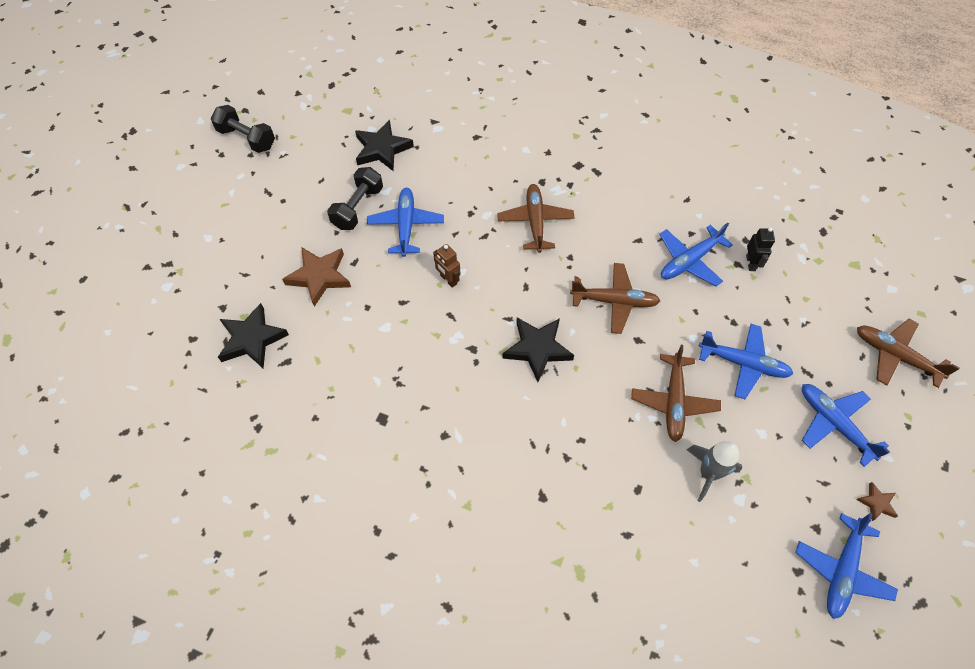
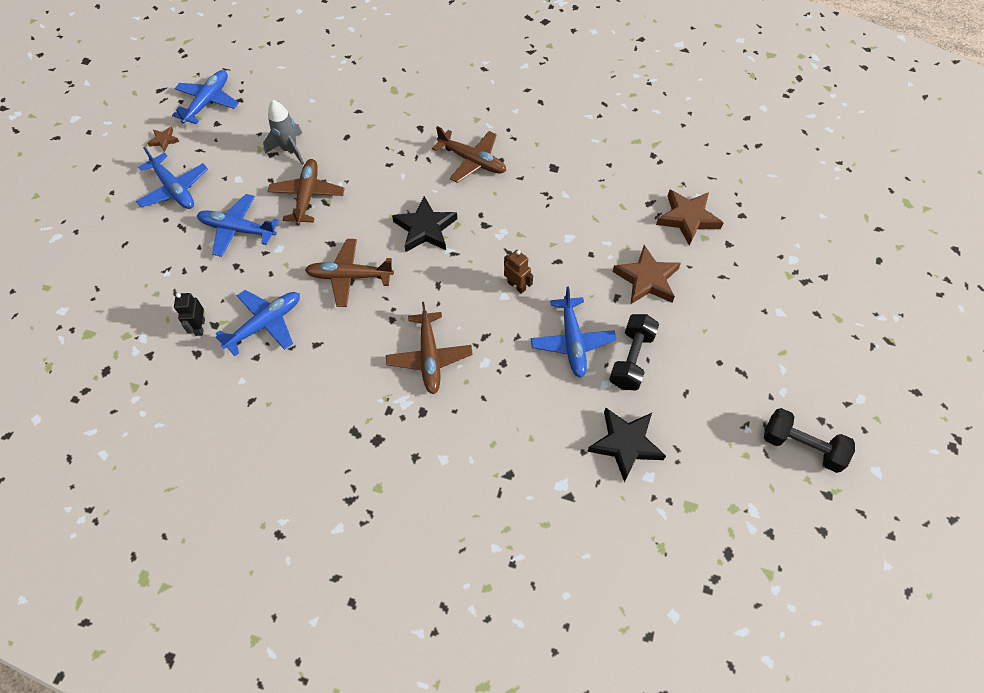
camera: 175 degrees right, 0 degrees up
black star [218,303,289,369] -> brown star [656,189,724,246]
brown plane [857,319,960,388] -> brown plane moved to [432,126,506,183]

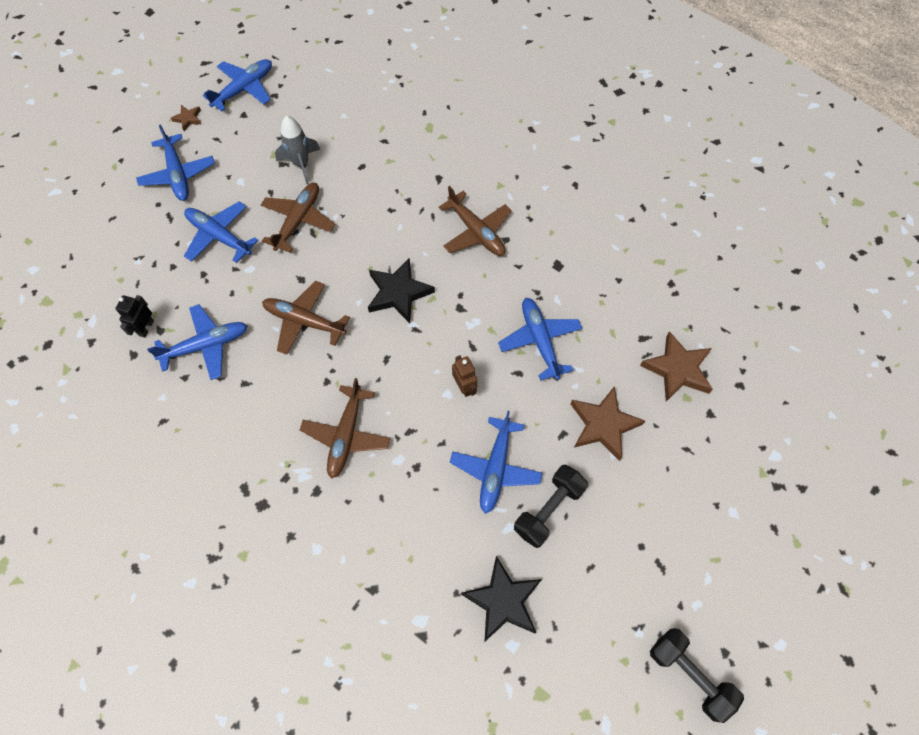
camera: 20 degrees right, 5 degrees up
none -> blue plane [498,298,582,381]

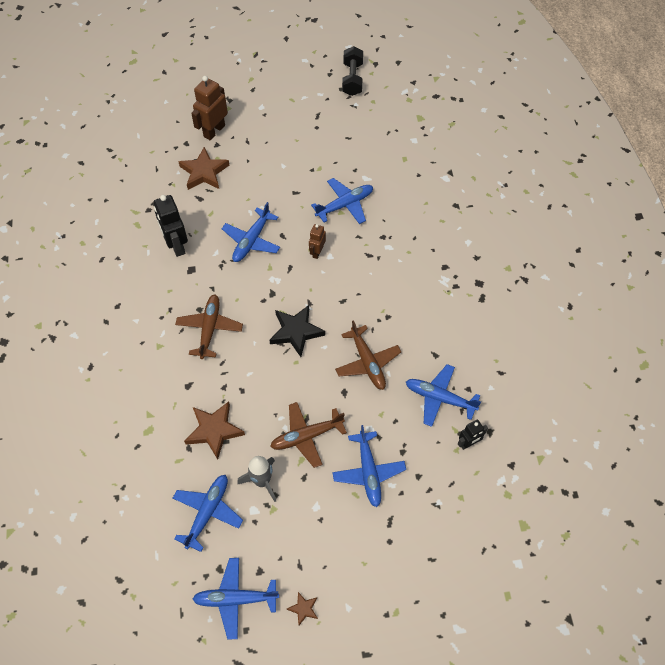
camera: 135 degrees left, 5 degrees down
blue plane [136,124,215,201] -> blue plane moved to [173,475,243,552]
brown plane [300,378,390,479] -> none
black star [461,556,542,641] -> none
black dumbbell [514,464,588,548] -> none
brown star [571,386,645,461] -> brown star moved to [184,401,245,460]
none -> black robot [154,195,188,257]
none -> brown robot [191,76,228,140]

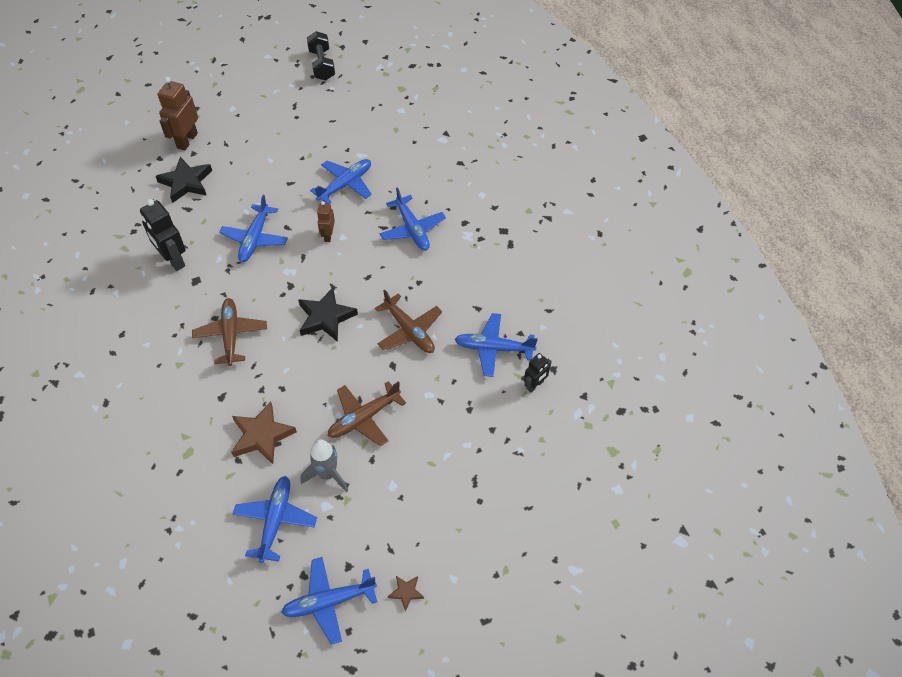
camera: 15 degrees left, 5 degrees down
brown star [178,147,230,190] -> black star [156,157,212,203]
blue plane [332,425,406,507] -> blue plane moved to [380,187,446,251]

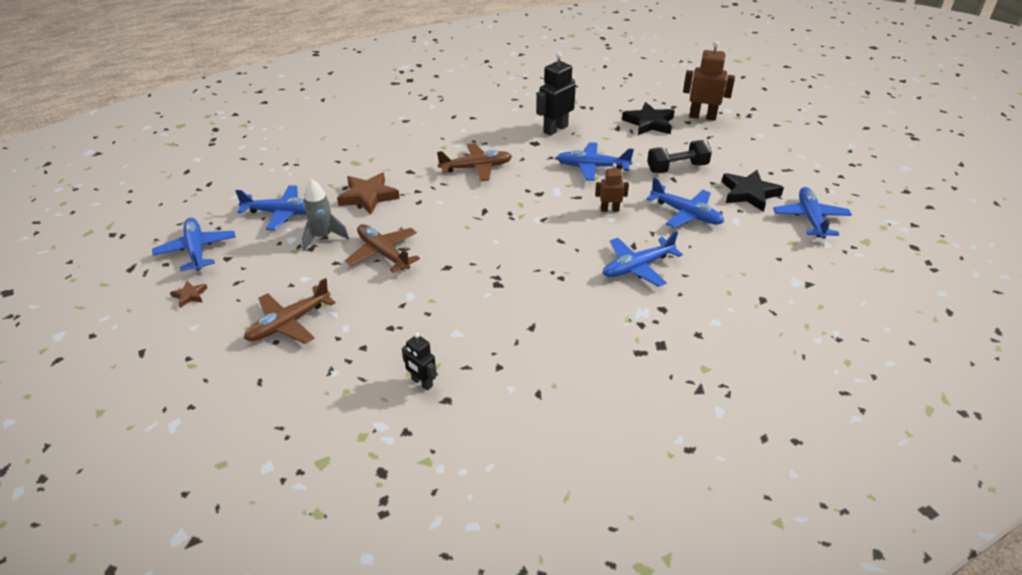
camera: 85 degrees right, 15 degrees down
black star [298,287,358,342] -> black star moved to [722,170,784,212]
black dumbbell [307,31,335,81] -> black dumbbell moved to [647,140,712,173]
brown plane [375,289,442,353] -> brown plane moved to [244,278,336,344]
blue plane [454,313,538,377] -> blue plane moved to [773,187,852,239]

